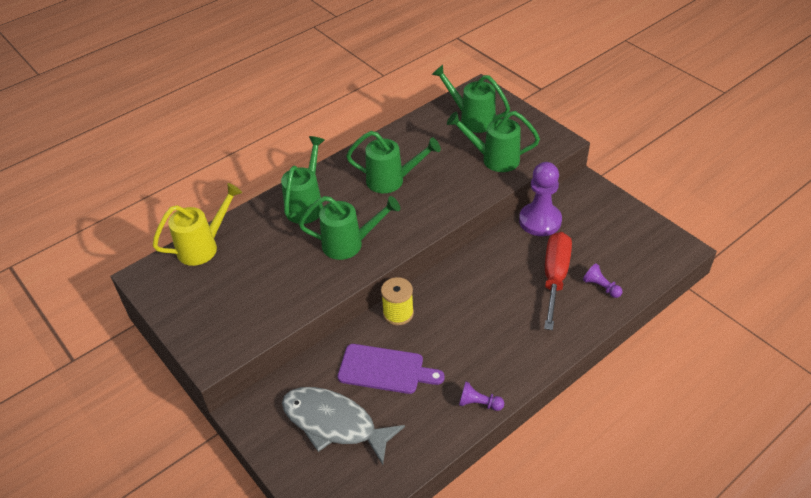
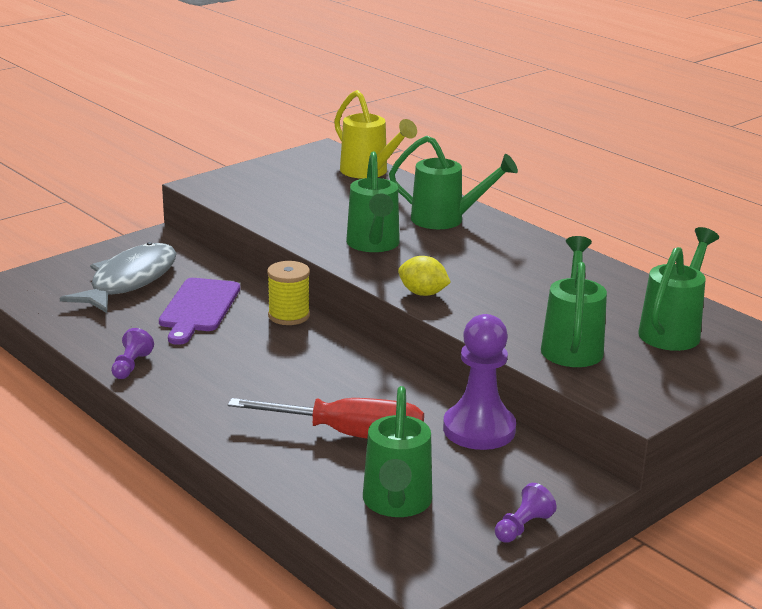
camera: 85 degrees right, 20 degrees down
green watering can [346,131,441,193] -> green watering can moved to [363,386,432,517]
purple pawn [583,263,622,298] -> purple pawn moved to [495,483,556,543]
none -> yellow lemon [398,256,451,296]

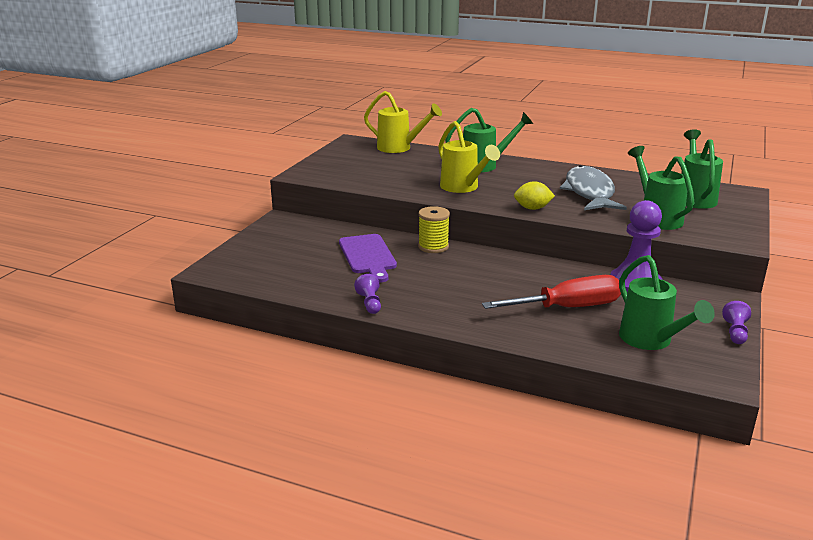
camera: 25 degrees left, 0 degrees up
grey fish [60,242,177,313] -> grey fish moved to [560,165,627,210]
green watering can [346,151,400,252] -> yellow watering can [438,121,500,193]

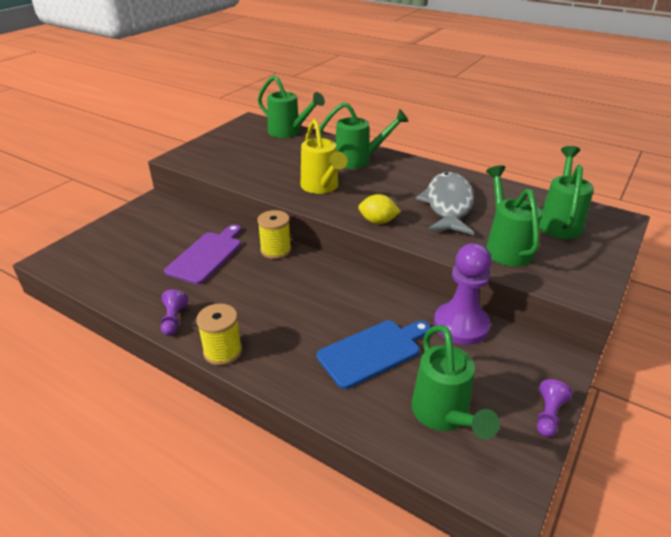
camera: 10 degrees right, 10 degrees up
purple cutting board [339,234,397,282] -> purple cutting board turned 150 degrees counterclockwise [164,224,241,285]
yellow watering can [364,91,442,153] -> green watering can [258,76,325,138]
red screwdriver [482,275,621,309] -> blue cutting board [317,321,431,389]
none -> yellow spool [196,304,242,366]

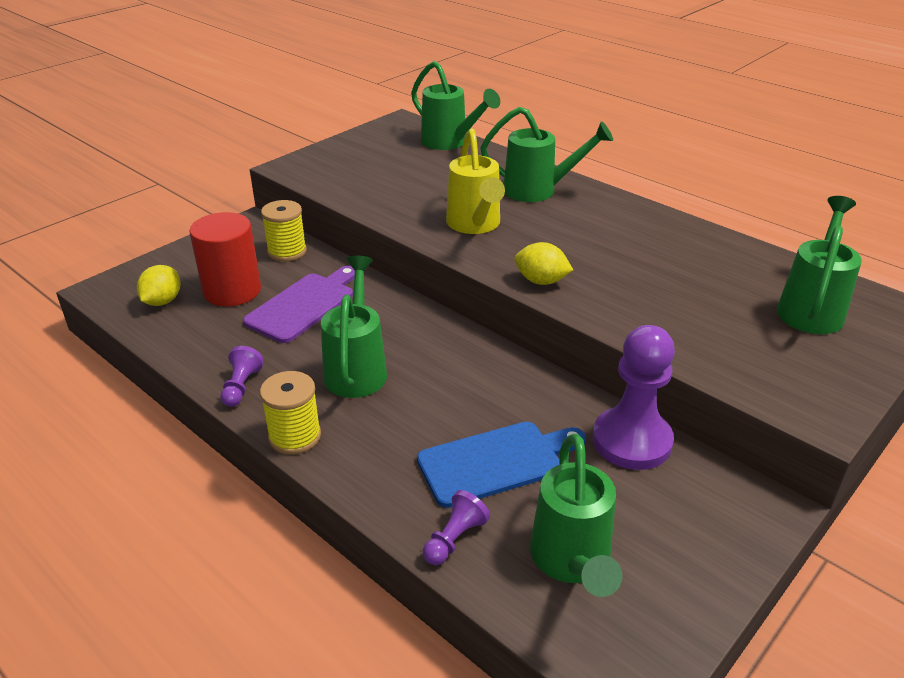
camera: 10 degrees right, 0 degrees up
yellow spool [257,210,291,259] -> yellow spool moved to [261,200,307,262]
grey fish [416,172,474,235] -> none
green watering can [486,165,542,267] -> green watering can moved to [321,256,387,398]
purple pawn [537,379,572,437] -> purple pawn moved to [423,490,490,565]
none -> yellow lemon [137,265,181,306]
none -> red cylinder [189,212,261,307]

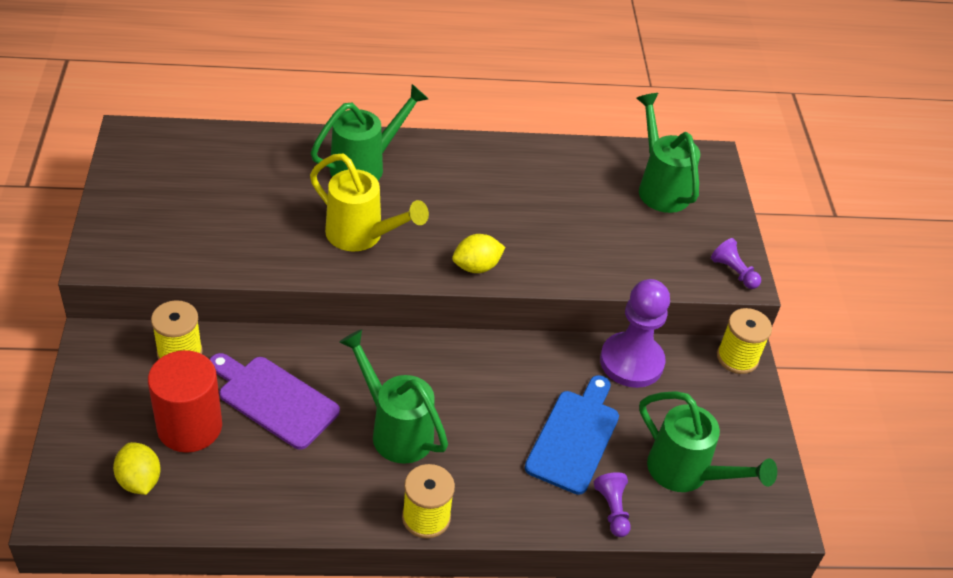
camera: 50 degrees left, 10 degrees up
purple pawn [220,346,264,407] -> purple pawn moved to [711,238,761,289]
purple cutting board [243,266,355,343] -> purple cutting board turned 45 degrees counterclockwise [210,353,340,450]
green watering can [411,61,500,150] -> none
none -> yellow spool [717,308,772,374]

